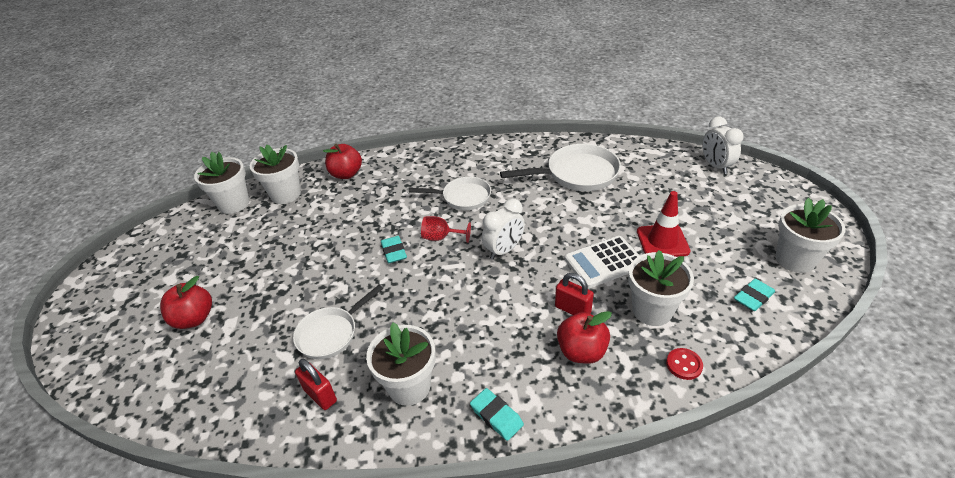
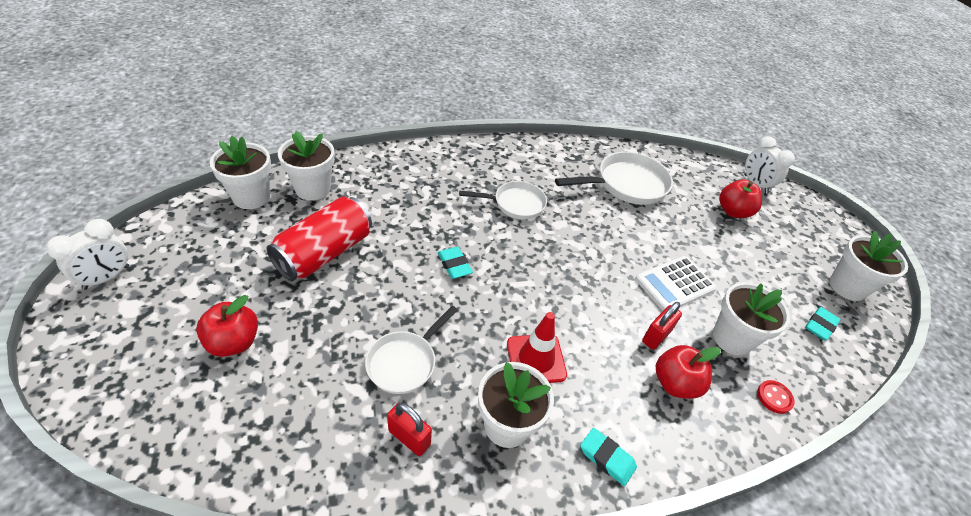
camera: 15 degrees left, 5 degrees up
red apple [323,144,362,179] -> red apple moved to [719,179,762,218]
red goblet [421,216,471,243] -> none
white clock [482,198,525,260] -> white clock moved to [46,219,129,290]
red padlock [555,273,594,315] -> red padlock turned 75 degrees counterclockwise [642,302,682,350]
red traffic cone [637,191,690,257] -> red traffic cone moved to [507,312,567,383]
none -> red can [266,197,372,281]

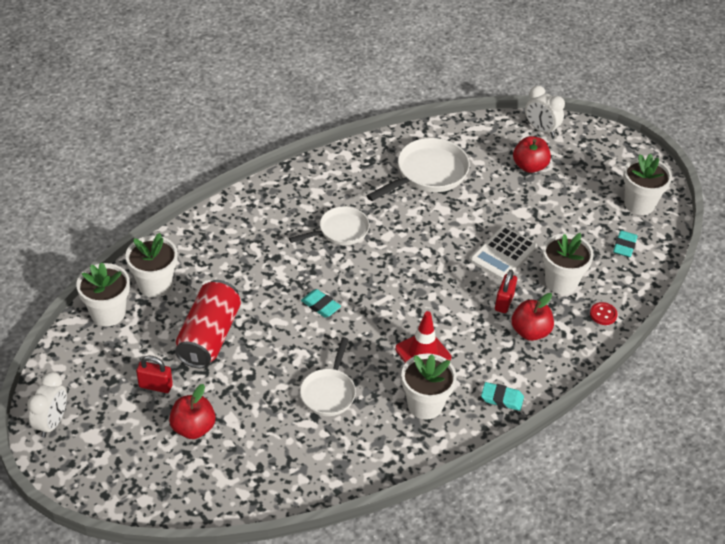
camera: 20 degrees left, 0 degrees up
red padlock [387,403,432,456] -> red padlock moved to [136,355,173,393]

